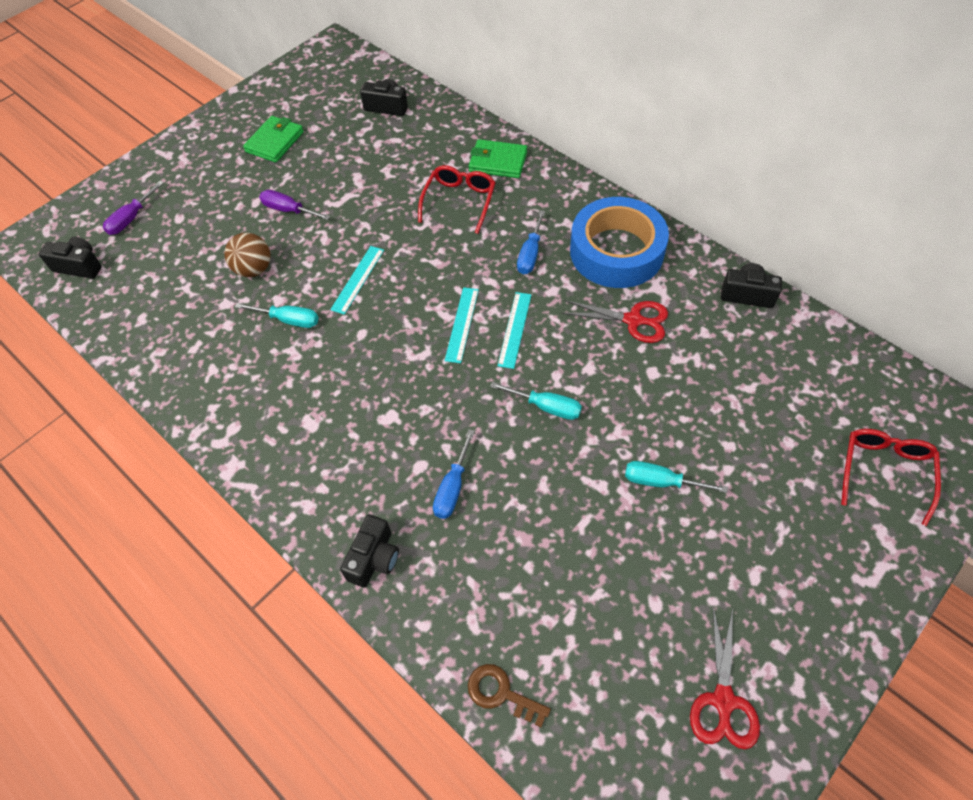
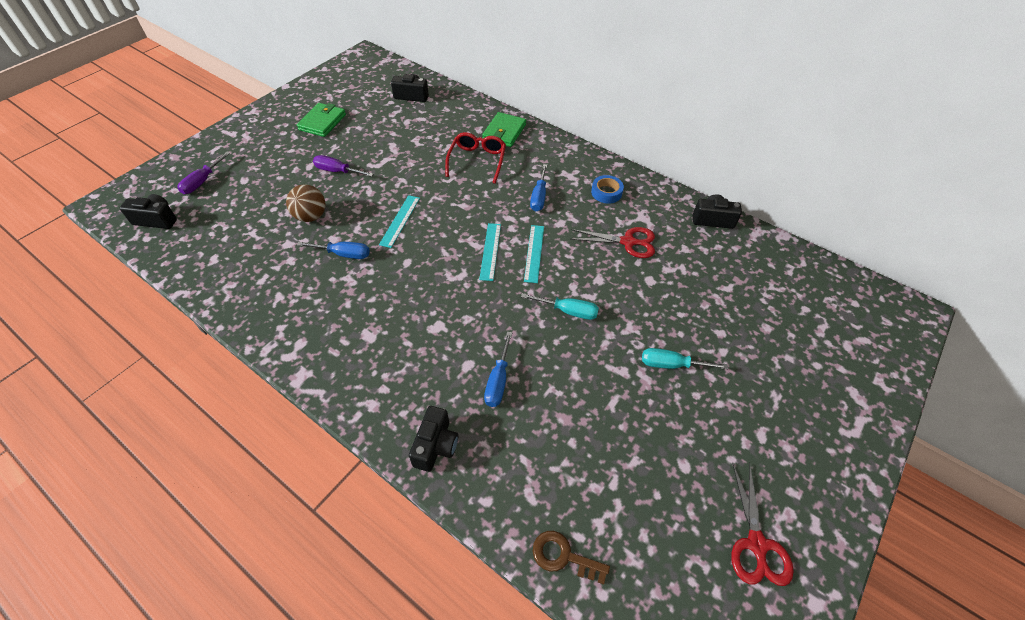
camera: 10 degrees left, 5 degrees down
turquoise screwdriver [235,303,318,328] -> blue screwdriver [297,242,370,259]
green wallet [469,139,527,178] -> green wallet turned 75 degrees counterclockwise [482,112,526,147]
blue tape [570,197,669,288] -> blue tape [591,175,624,204], size x0.42
red glasses [841,429,941,526] -> none

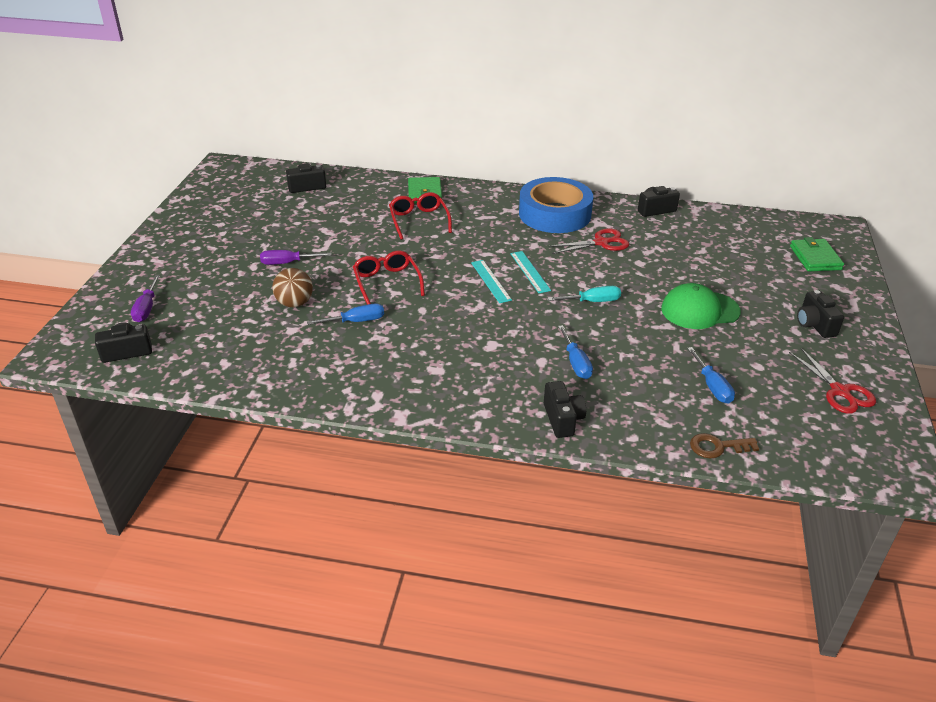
camera: 25 degrees left, 15 degrees down
green wallet [297,103,346,137] -> green wallet moved to [790,237,844,271]
turquoise ruler [379,195,420,248] -> red glasses [353,250,425,305]
blue screwdriver [530,164,547,211] -> blue screwdriver moved to [687,347,735,404]
blue tape [591,175,624,204] -> blue tape [519,177,593,233], size x2.40
turquoise screwdriver [642,348,728,369] -> green cap [661,283,741,329]
none -> black camera [797,290,844,338]

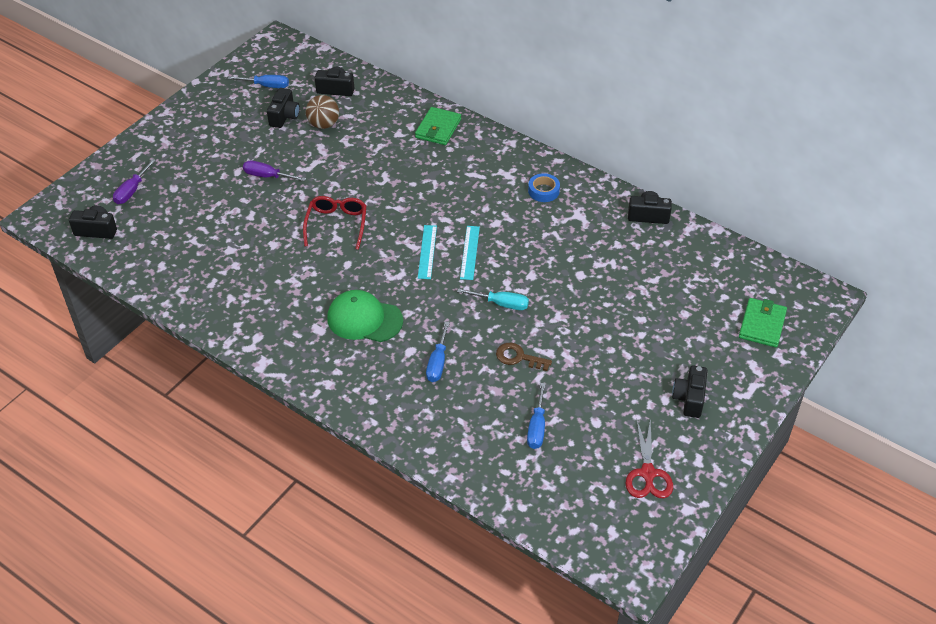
camera: 25 degrees right, 10 degrees up
brown ball [272,268,313,307] -> brown ball moved to [306,95,339,129]
blue screwdriver [307,304,384,325] -> blue screwdriver moved to [228,75,289,88]
red glasses [389,192,452,240] -> none
blue tape [519,177,593,233] -> blue tape [528,173,560,202], size x0.42
black camera [544,381,586,438] -> black camera moved to [267,88,300,128]
red scissors [548,228,629,254] -> none
green cap [661,283,741,329] -> green cap moved to [327,290,403,342]
brown key [690,433,759,458] -> brown key moved to [496,343,552,371]

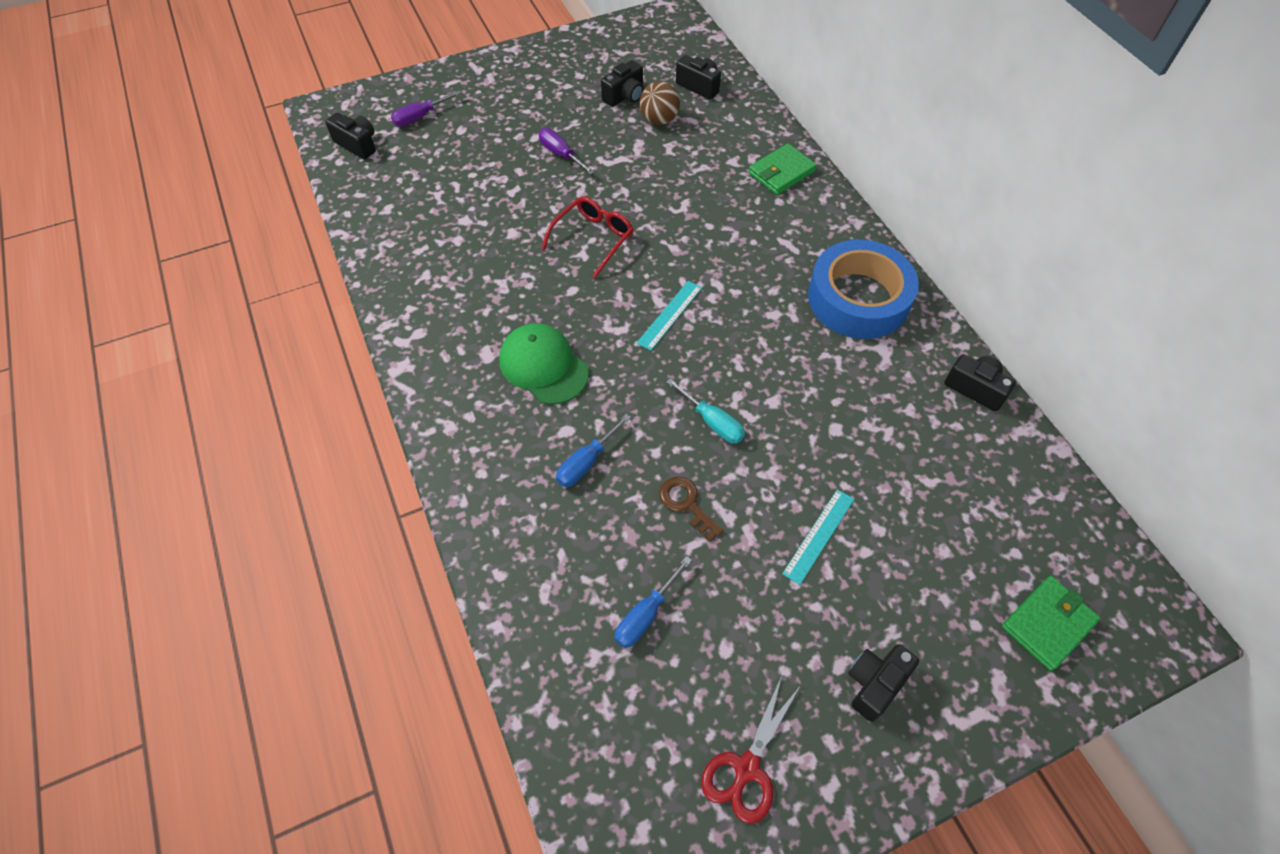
camera: 30 degrees right, 10 degrees up
blue screwdriver [228,75,289,88] -> none
turquoise ruler [460,226,480,280] -> turquoise ruler moved to [782,489,854,585]
blue tape [528,173,560,202] -> blue tape [808,240,919,339], size x2.40

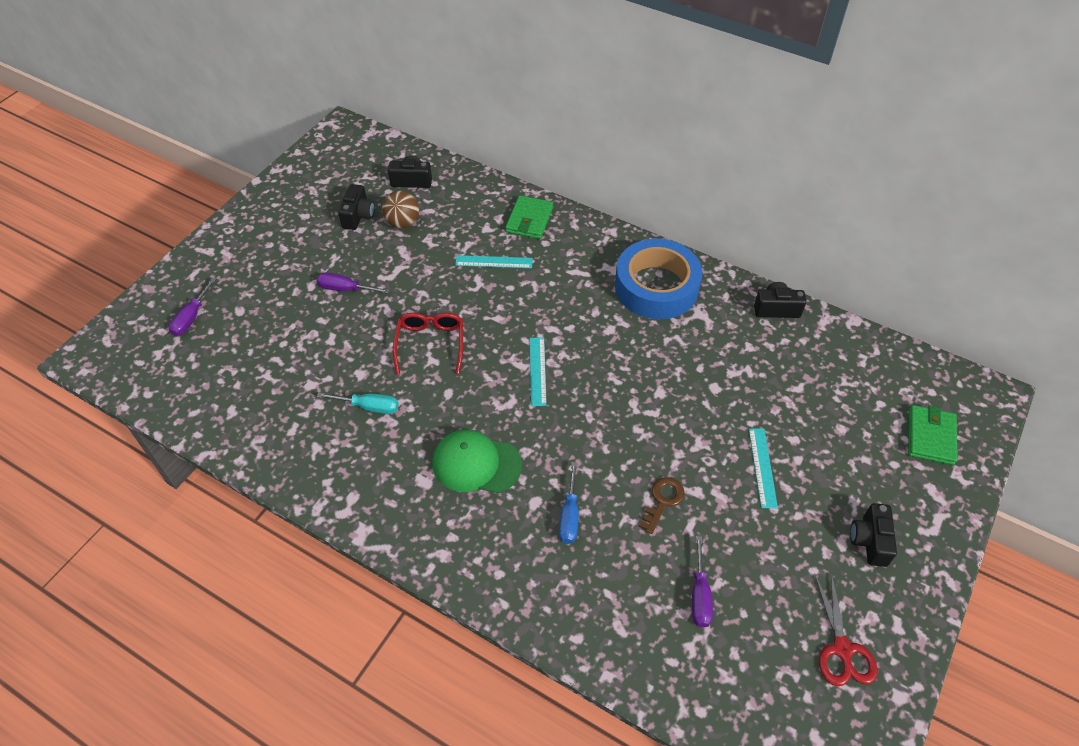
camera: 35 degrees left, 5 degrees down
black camera [325,113,376,159] -> none
blue screwdriver [615,556,692,648] -> purple screwdriver [692,536,713,628]
brown key [659,477,724,542] -> brown key turned 105 degrees clockwise [639,477,685,534]
turquoise screwdriver [666,378,745,443] -> turquoise screwdriver moved to [317,392,398,414]
none -> turquoise ruler [455,255,533,268]

